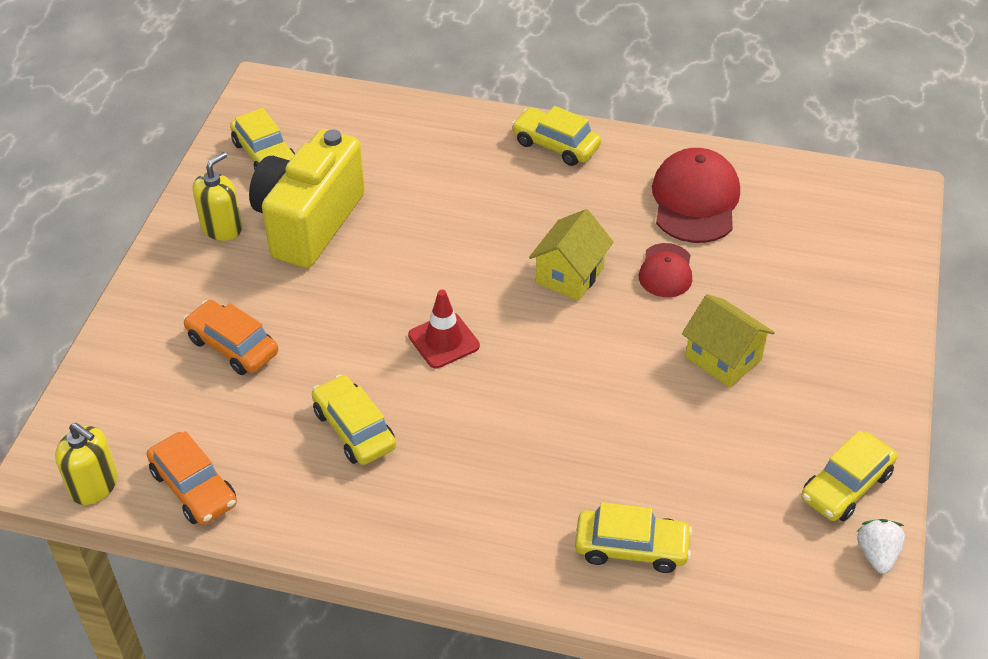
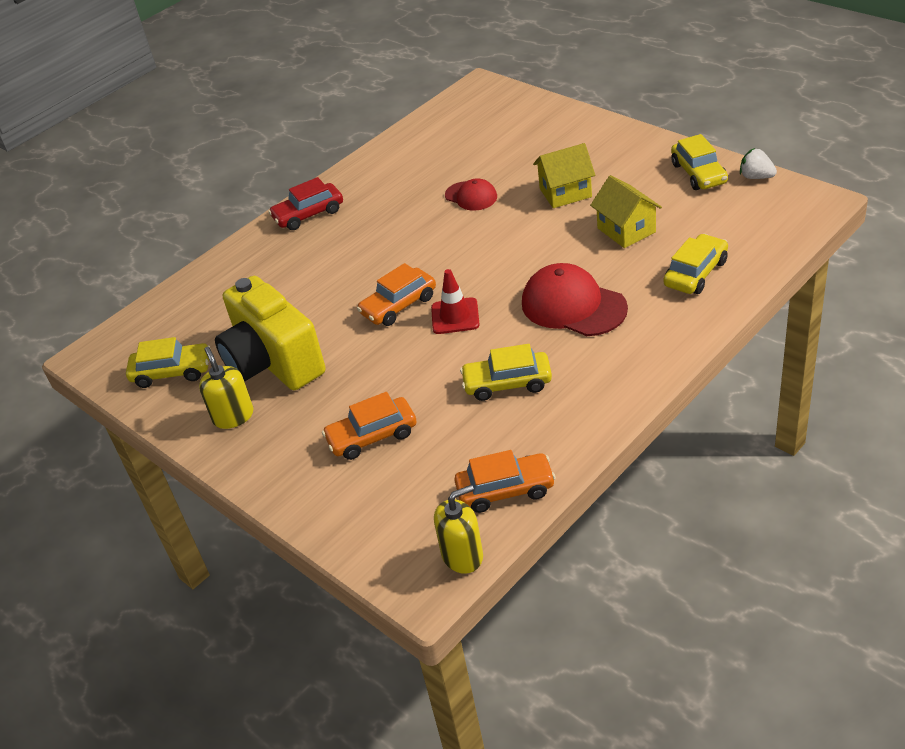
camera: 55 degrees left, 5 degrees down
yellow car [512,106,601,166] -> red car [268,177,343,230]
yellow house [529,209,614,301] -> yellow house moved to [590,175,662,248]
red cap [652,148,740,243] -> red cap moved to [522,263,628,336]
none -> orange car [357,263,436,326]

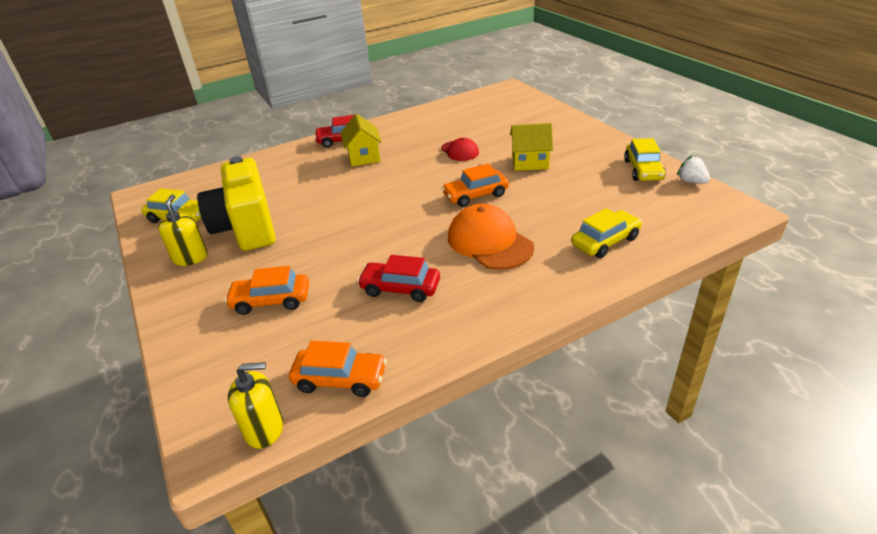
camera: 15 degrees right, 5 degrees down
orange car [357,263,436,326] -> orange car moved to [441,163,509,207]
red traffic cone [431,269,480,334] -> none
yellow car [460,344,552,401] -> red car [357,255,440,302]
red cap [522,263,628,336] -> orange cap [448,204,534,270]
yellow house [590,175,662,248] -> yellow house moved to [341,114,382,166]

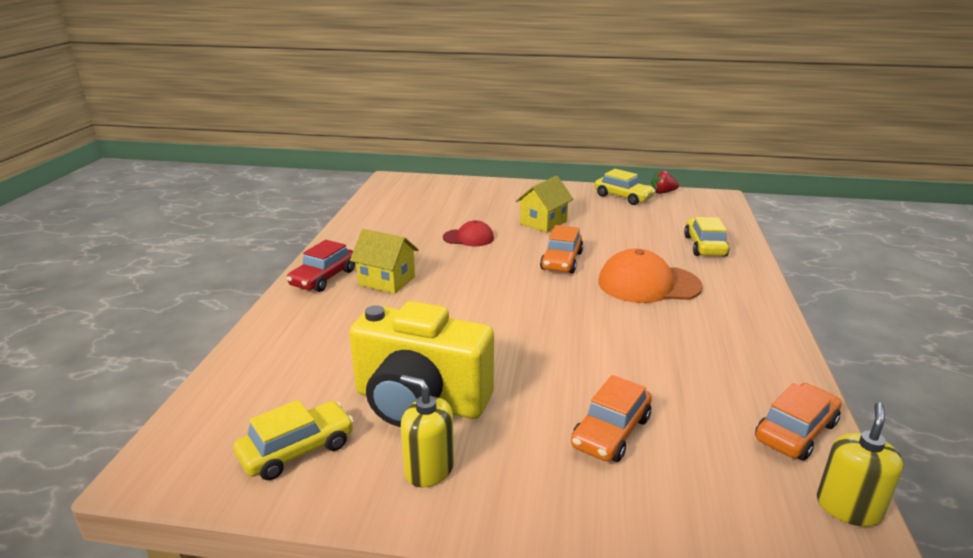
camera: 55 degrees left, 10 degrees down
red car [357,255,440,302] -> none
white strawberry [677,155,710,184] -> red strawberry [651,170,679,194]

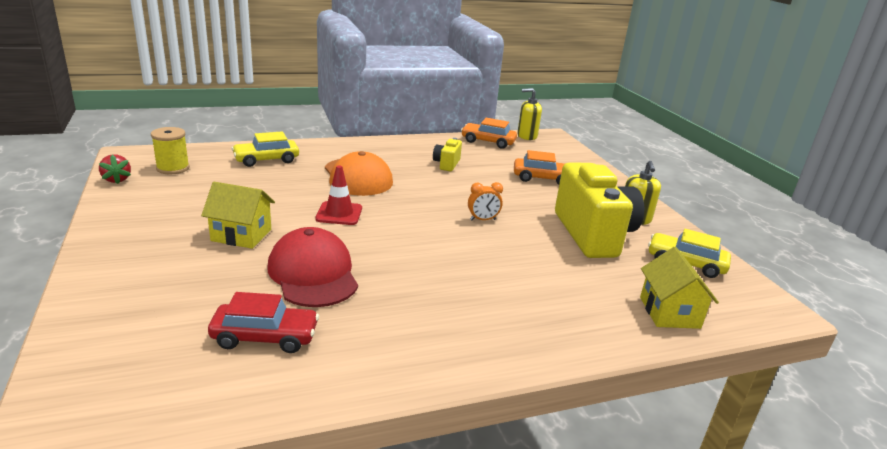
camera: 120 degrees left, 0 degrees up
red car [287,240,355,292] -> red car moved to [208,292,319,353]
yellow house [350,229,419,294] -> yellow house moved to [640,247,719,329]
red cap [443,220,494,246] -> red cap [267,227,358,307], size x1.73
orange car [540,225,584,273] -> red traffic cone [315,165,362,225]
yellow car [594,169,656,205] -> none
none -> yellow spool [151,127,190,174]
none -> yellow camera [433,138,462,171]
none -> orange clock [468,182,503,220]

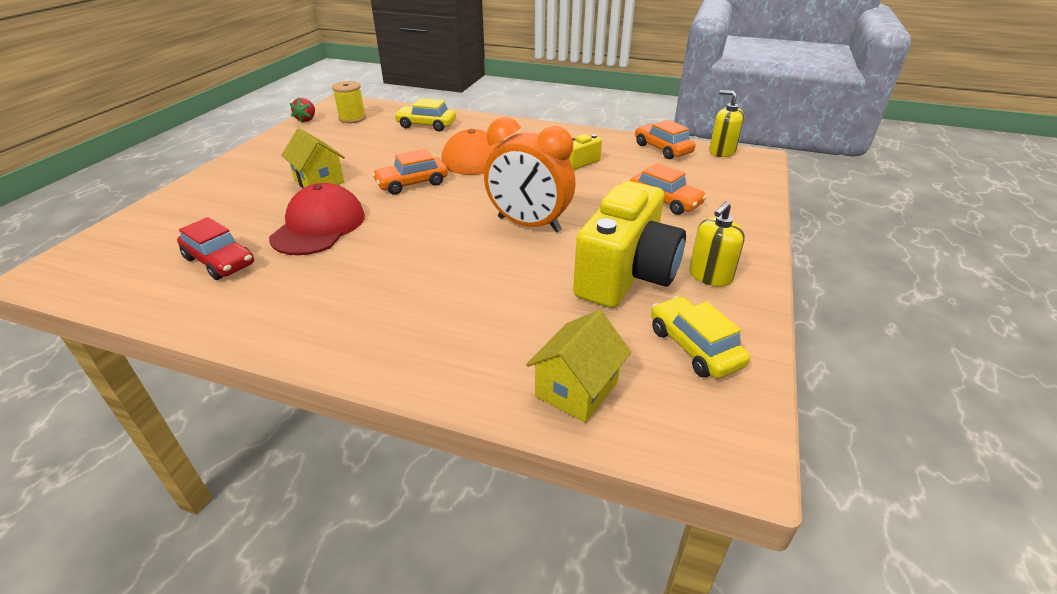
camera: 40 degrees right, 10 degrees up
red traffic cone [315,165,362,225] -> orange car [372,149,448,195]
orange clock [468,182,503,220] -> orange clock [484,117,575,232], size x2.31

